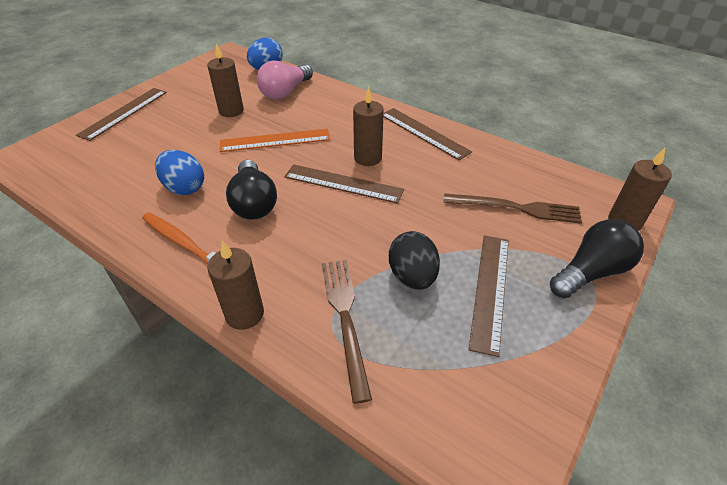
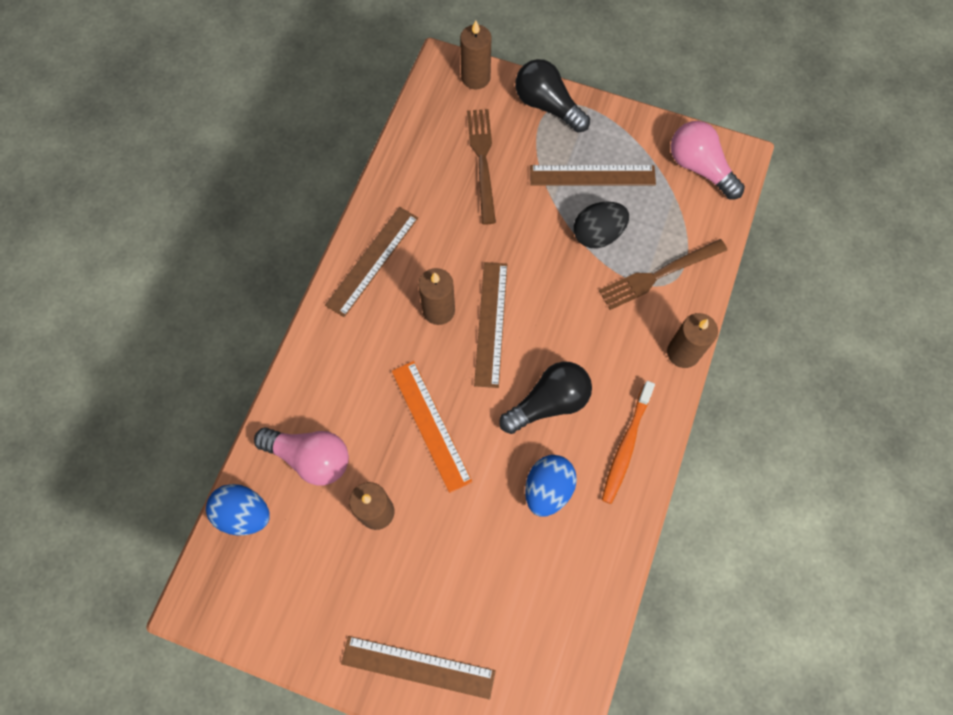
camera: 105 degrees left, 25 degrees up
none -> pink light bulb [671,121,745,200]

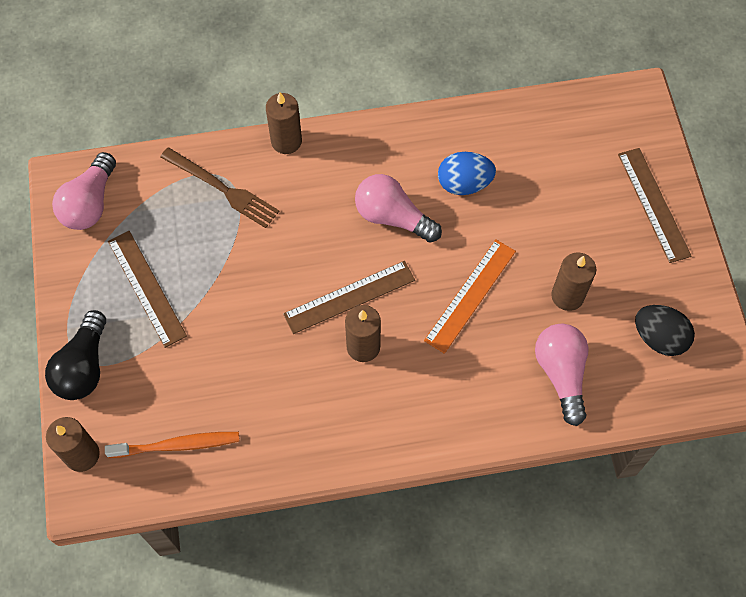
camera: 120 degrees left, 5 degrees down
blue egg [206,484,270,536] -> none
brown ruler [325,207,418,317] -> none
brown fork [467,109,496,224] -> none
black light bulb [499,361,592,434] -> pink light bulb [355,174,442,243]
black egg [574,201,629,248] -> black egg moved to [635,305,695,356]
orange toothbrush [602,381,655,504] -> orange toothbrush moved to [105,432,240,458]

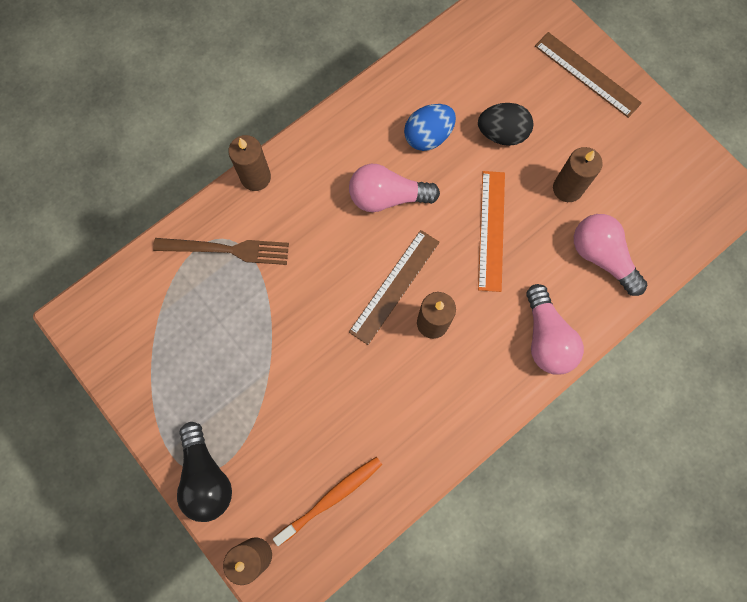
camera: 30 degrees left, 10 degrees up
pink light bulb [52,152,116,230] -> pink light bulb moved to [526,284,584,374]
brown ruler [108,231,187,348] -> none
black egg [635,305,695,356] -> black egg moved to [478,103,533,146]

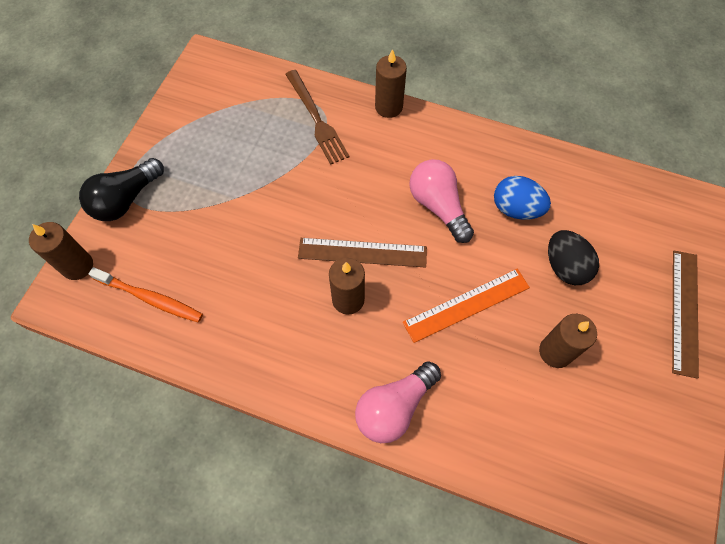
camera: 60 degrees right, 10 degrees down
pink light bulb [574,214,647,296] -> none

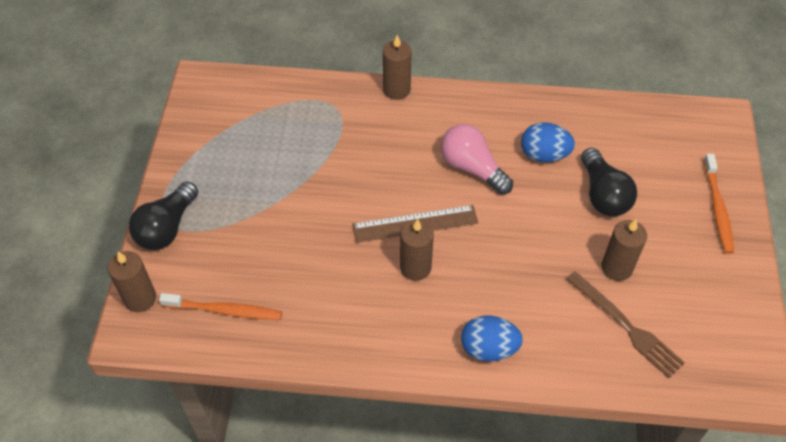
camera: 15 degrees left, 10 degrees down
brown fork [285,70,349,165] -> brown fork moved to [566,271,685,378]
pink light bulb [355,361,441,443] -> blue egg [461,315,523,362]
orange ruler [403,269,530,343] -> none
black egg [548,230,599,285] -> black light bulb [581,148,637,217]
brown ruler [672,251,699,379] -> orange toothbrush [703,154,734,254]

